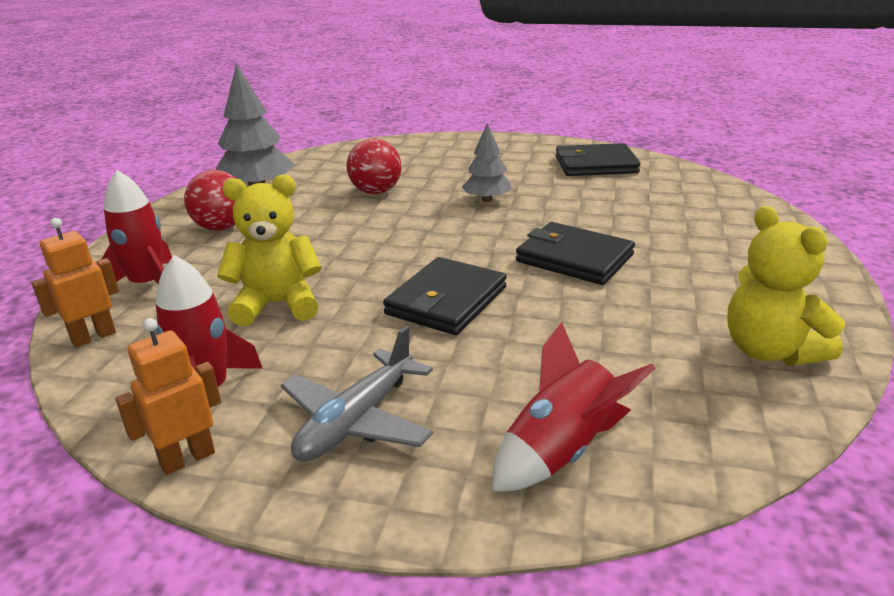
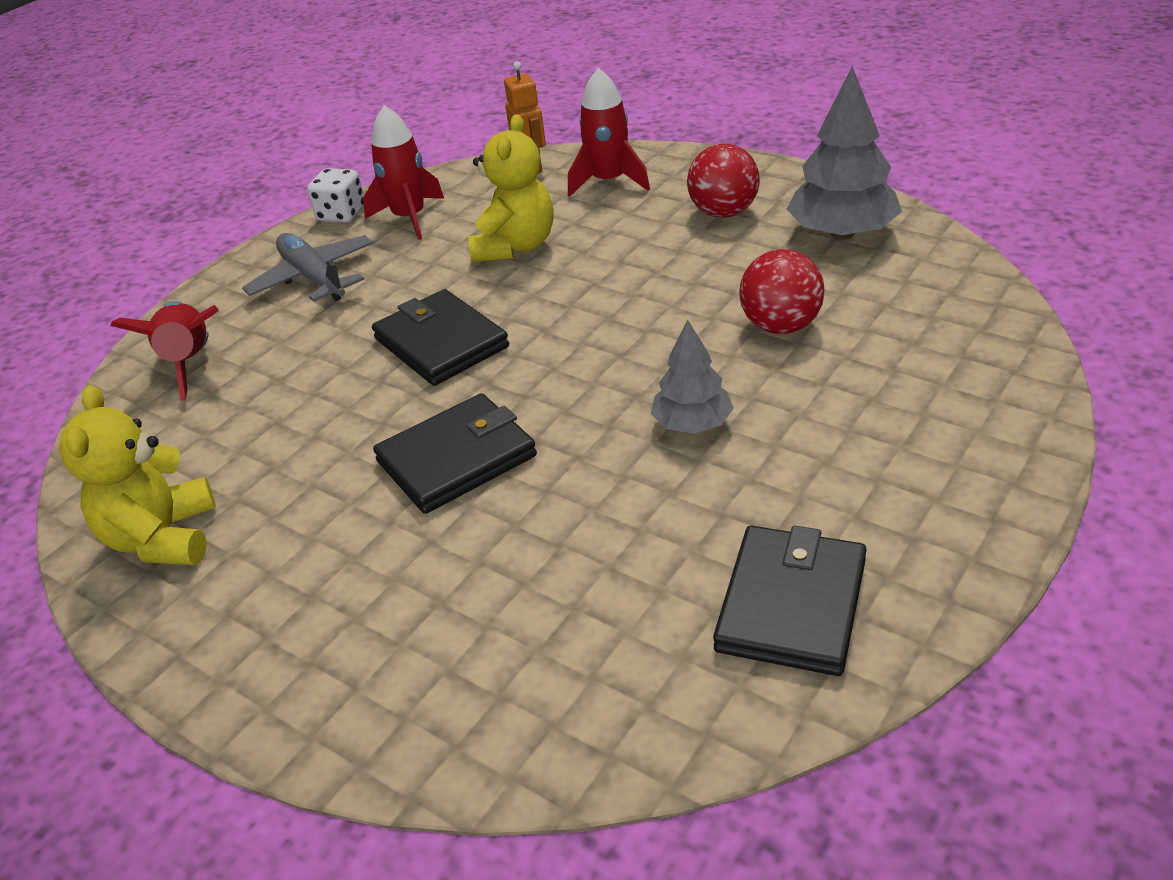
camera: 115 degrees right, 10 degrees up
orange robot [116,318,221,475] -> white dice [307,168,364,223]
yellow teddy bear [727,206,845,366] -> yellow teddy bear turned 90 degrees counterclockwise [59,385,216,565]

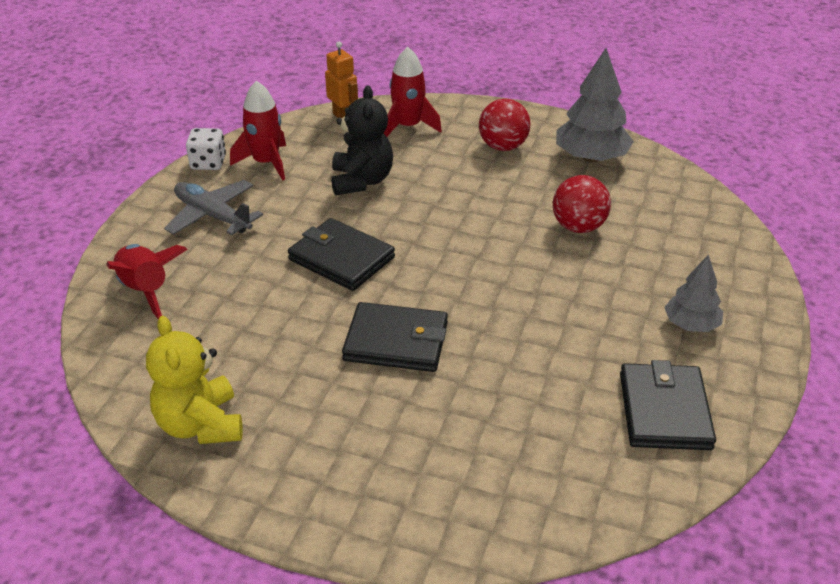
camera: 20 degrees left, 0 degrees up
black wallet [373,393,537,514] -> black wallet turned 60 degrees clockwise [342,302,448,372]
yellow teddy bear [468,114,553,262] -> black teddy bear [331,85,393,195]
grey tree [651,320,734,434] -> grey tree moved to [664,254,723,332]

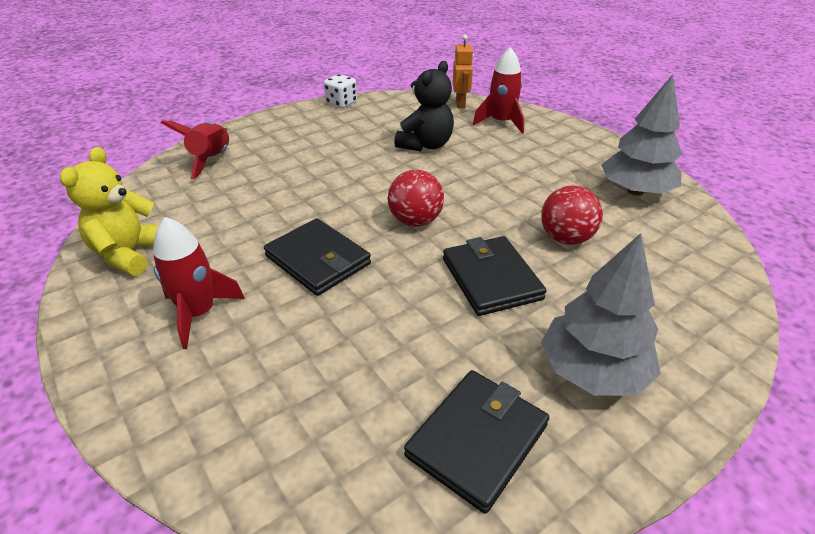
camera: 35 degrees right, 0 degrees up
grey plane [164,180,263,235] -> none
red rocket [230,81,286,180] -> red rocket moved to [153,217,245,349]
black wallet [288,218,395,291] -> black wallet moved to [443,236,547,316]
red ball [479,99,531,151] -> red ball moved to [388,170,444,227]
grey tree [664,254,723,332] -> grey tree [541,233,661,396], size x1.65

